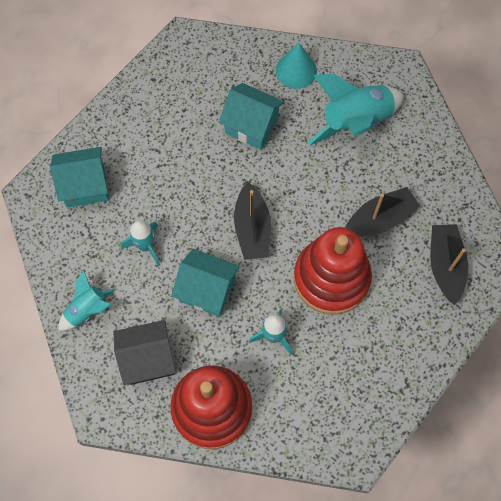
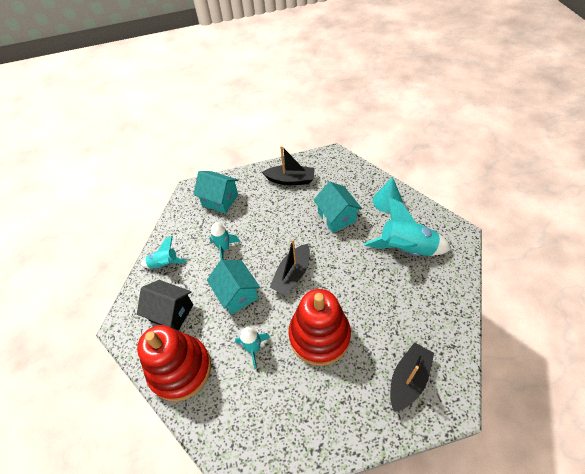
camera: 40 degrees right, 15 degrees down
black boat [345,187,420,237] -> black boat moved to [262,146,315,185]

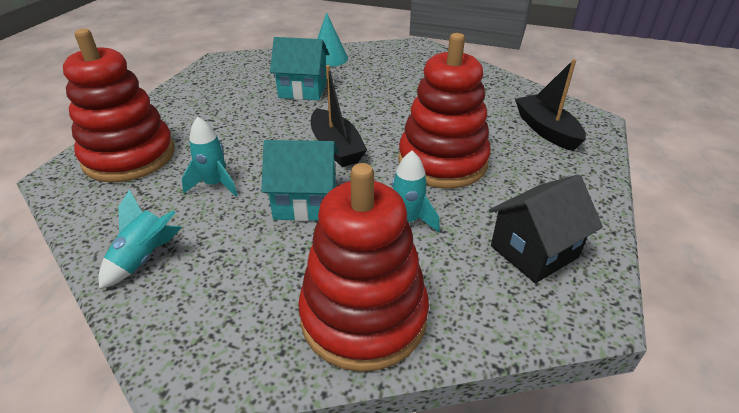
camera: 60 degrees left, 15 degrees down
black house [137,280,193,331] -> black house moved to [489,174,603,283]
turquoise house [193,171,238,214] -> red stacking toy [63,29,175,182]
black boat [262,146,315,185] -> none
turquoise rocket [364,196,451,256] -> none

